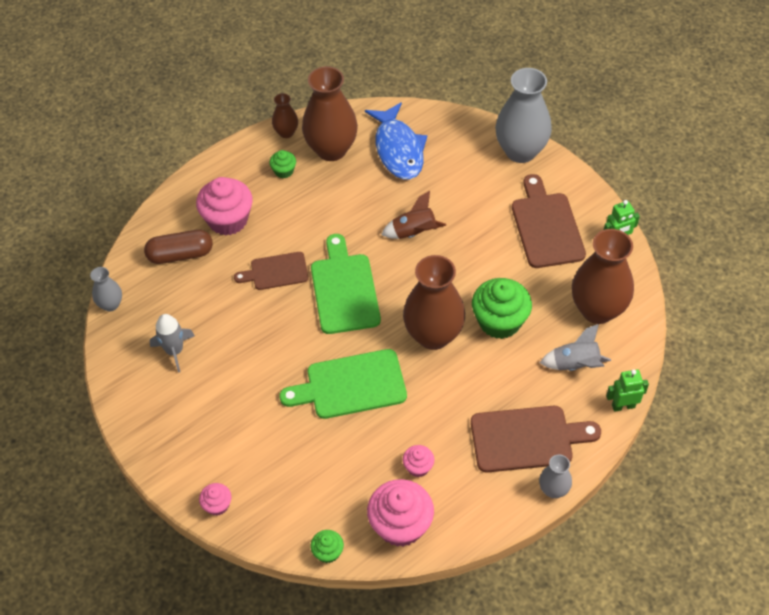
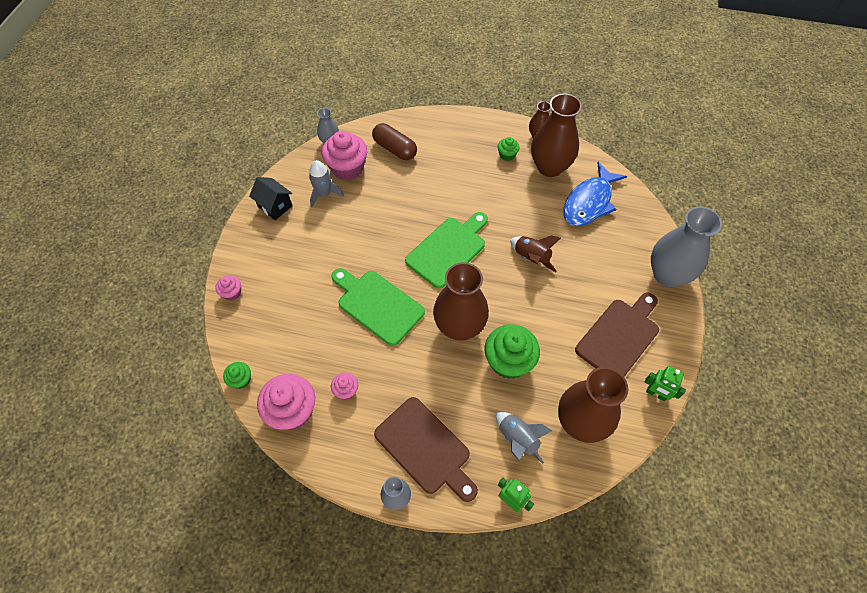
camera: 50 degrees right, 5 degrees up
pink cupcake [196,177,253,236] -> pink cupcake moved to [322,131,367,180]
brown cutting board [234,252,309,290] -> none
none -> black house [249,177,292,220]

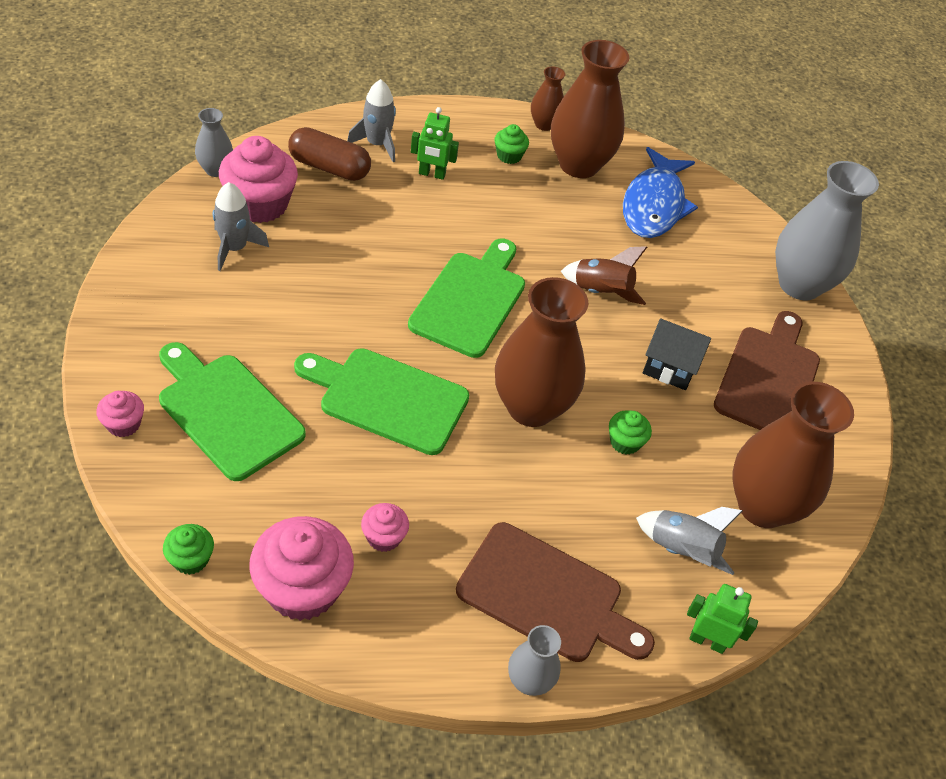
camera: 25 degrees left, 10 degrees down
black house [249,177,292,220] -> black house moved to [643,318,711,390]
green cupcake [485,324,540,379] -> green cupcake [609,410,652,455], size x0.50
green robot [644,366,686,401] -> green robot moved to [411,107,459,180]
none -> green cutting board [159,342,306,481]
none -> grey rocket [347,79,396,162]

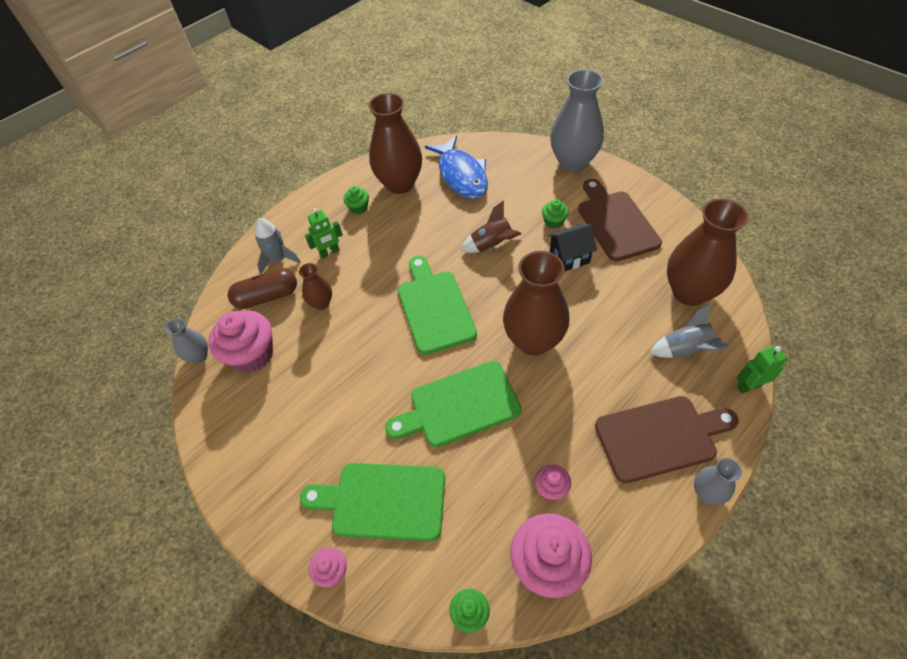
camera: 30 degrees left, 5 degrees up
grey rocket [213,182,269,271] -> none
brown vase [531,66,565,131] -> brown vase moved to [299,263,332,310]
green cupcake [609,410,652,455] -> green cupcake moved to [542,199,569,229]

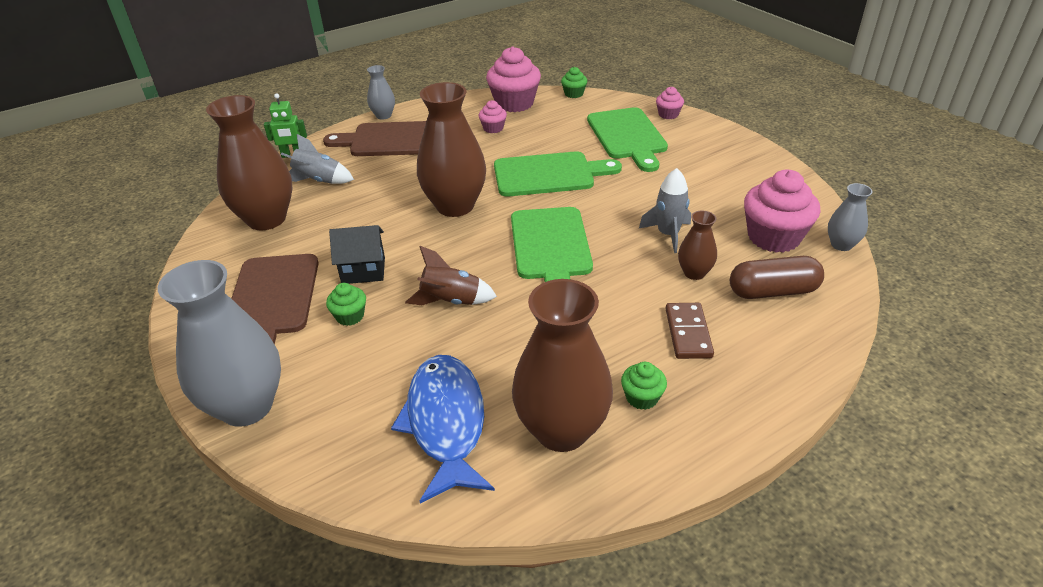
camera: 170 degrees left, 15 degrees down
grey rocket [255,218,301,274] -> grey rocket moved to [639,168,691,253]
green cutting board [300,463,445,541] -> green cutting board turned 60 degrees clockwise [587,107,668,172]
green robot [305,208,343,258] -> brown domino [666,303,714,359]

